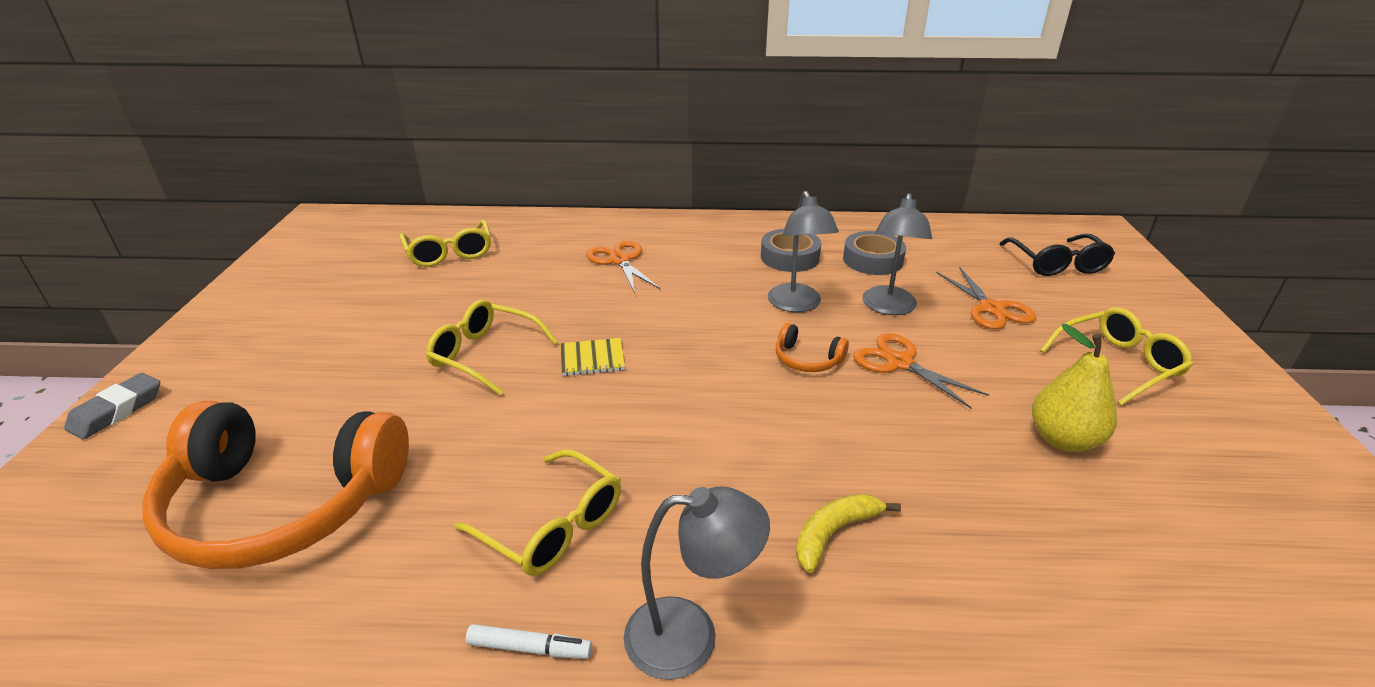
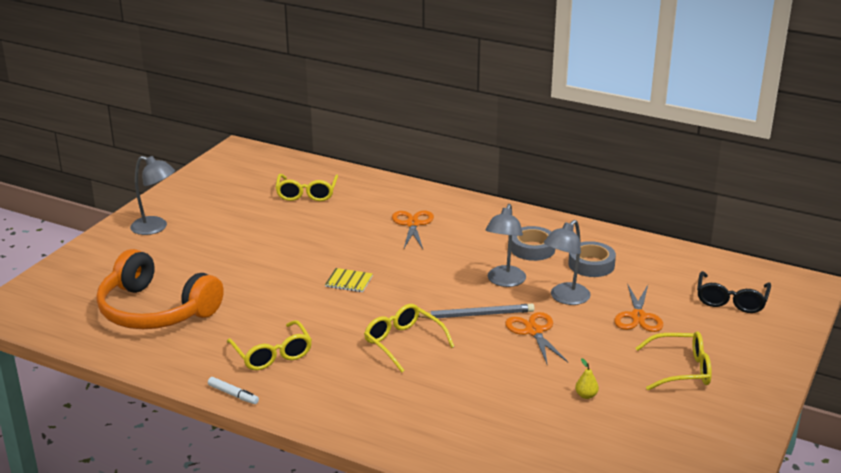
camera: 25 degrees right, 5 degrees down
grey eraser [64,373,160,439] -> none
yellow glasses [426,300,558,395] -> yellow glasses moved to [364,304,455,372]
grey lamp [624,486,770,680] -> grey lamp moved to [130,156,175,235]
orange headphones [776,323,849,372] -> grey pencil [419,304,534,319]
yellow banana [796,494,901,573] -> none
yellow pear [1032,324,1117,452] -> yellow pear [575,358,599,399], size x0.48

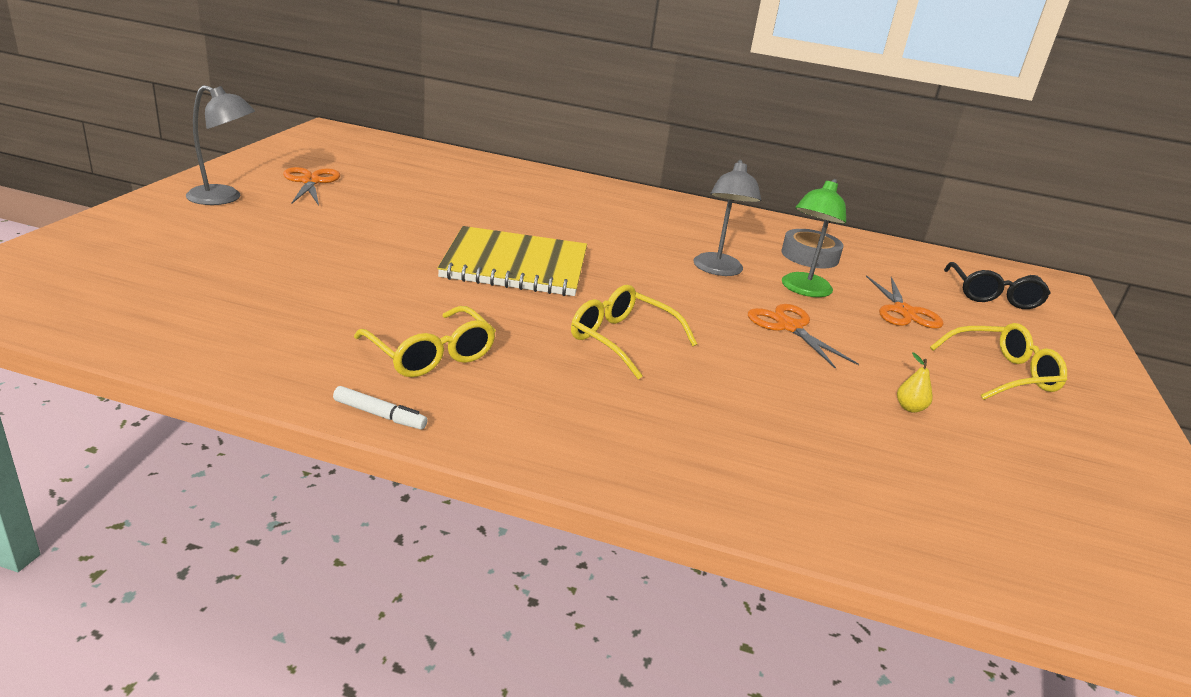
camera: 15 degrees left, 0 degrees up
orange headphones [96,249,224,329] -> none
yellow glasses [275,174,338,201] -> none
yellow notebook [325,268,373,292] -> yellow notebook [437,226,587,296], size x2.41
orange scissors [392,211,434,249] -> orange scissors moved to [283,167,340,206]
grey pencil [419,304,534,319] -> none
grey tape [511,226,555,261] -> none
grey lamp [544,220,591,305] -> green lamp [782,179,846,297]

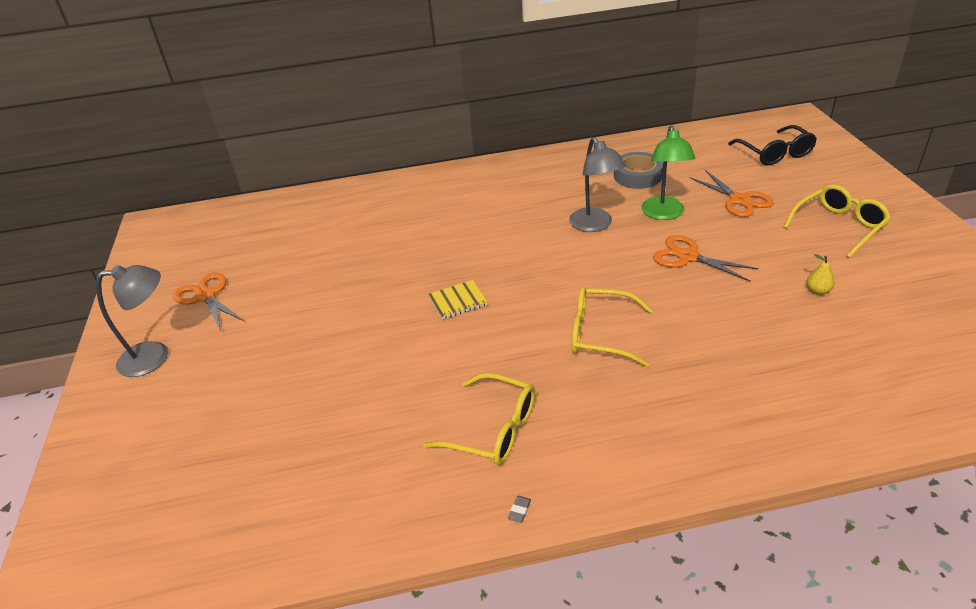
camera: 20 degrees left, 10 degrees up
white marker [333,386,428,430] -> grey eraser [508,496,531,523]
yellow notebook [437,226,587,296] -> yellow notebook [428,280,488,319], size x0.42

